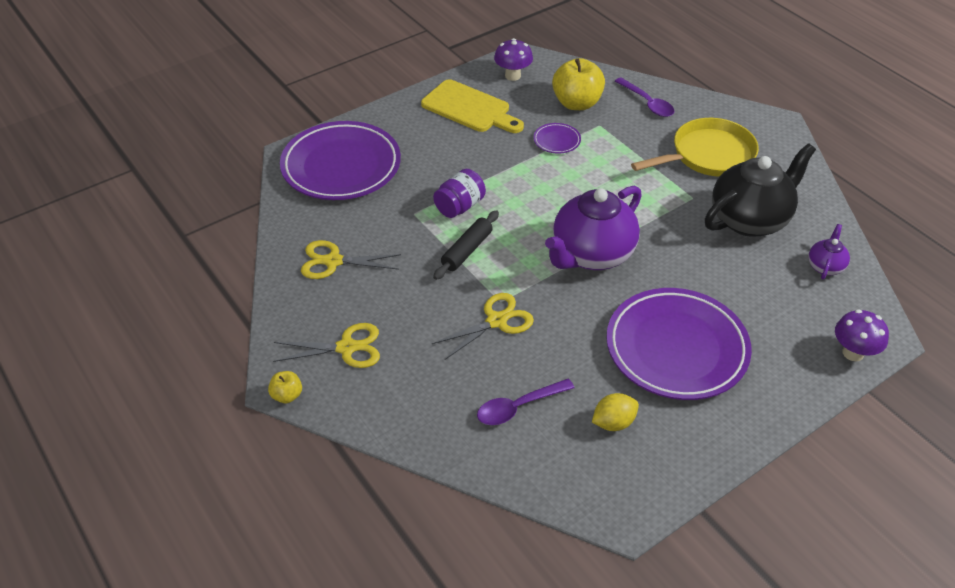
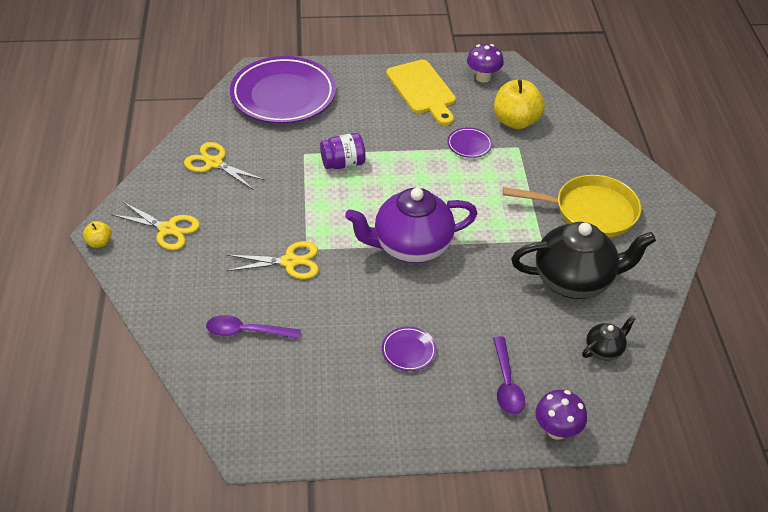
camera: 30 degrees right, 0 degrees up
black rolling pin [433,210,499,280] -> none
yellow lemon [592,393,639,431] -> none
purple plate [606,288,752,400] -> purple plate [382,327,436,371], size x0.41
purple spoon [615,77,675,117] -> purple spoon moved to [493,336,525,415]
purple teapot [808,224,850,279] -> black teapot [582,316,636,360]

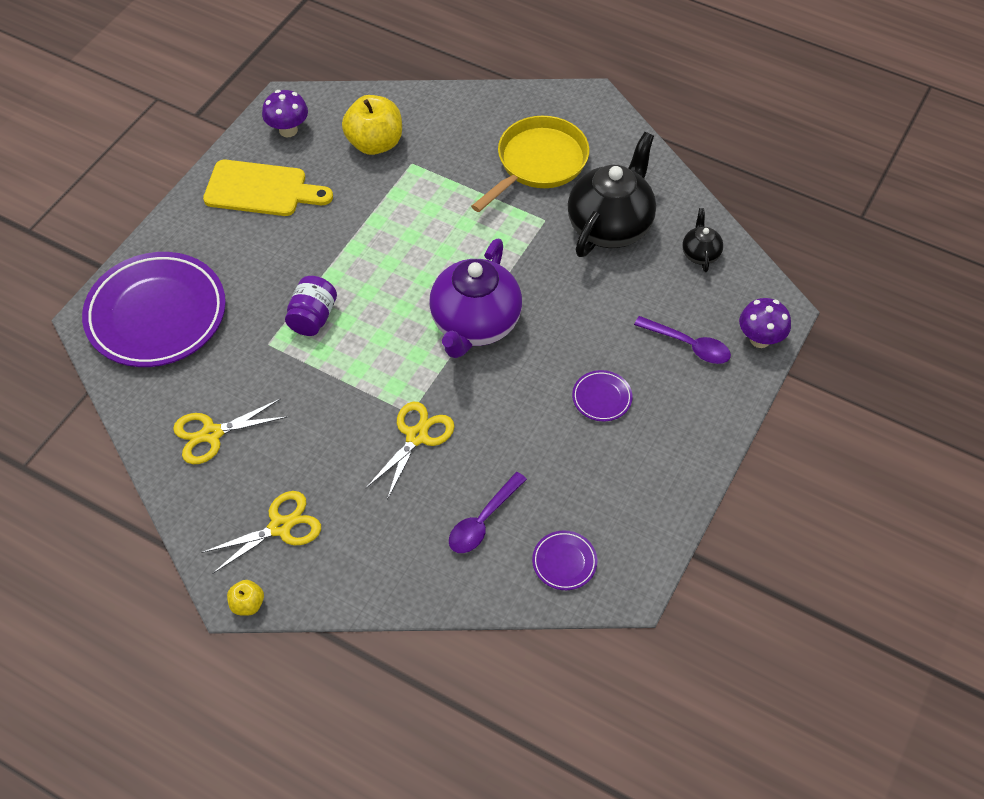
camera: 55 degrees left, 10 degrees up
purple plate [447,127,493,158] -> purple plate moved to [532,531,597,590]

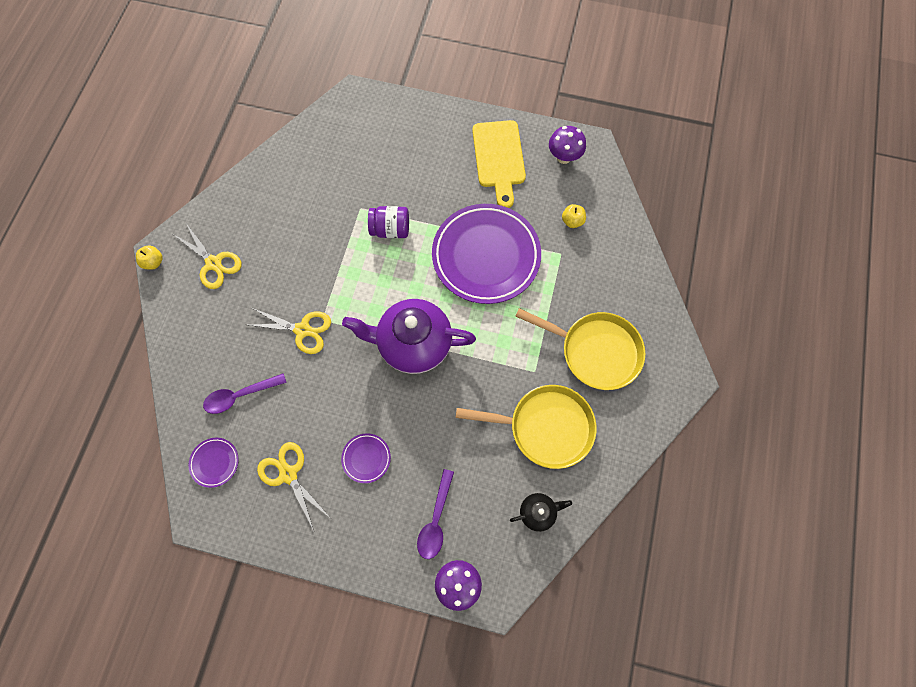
camera: 75 degrees right, 15 degrees up
purple plate [82,252,226,367] -> purple plate moved to [432,204,541,304]
yellow scissors [173,398,287,464] -> yellow scissors moved to [257,442,329,531]
yellow apple [342,95,402,155] -> yellow apple [562,204,586,228], size x0.48
purple spoon [449,472,527,553] -> purple spoon turned 45 degrees counterclockwise [203,373,287,414]
black teapot [568,132,656,257] -> yellow pan [456,385,597,469]

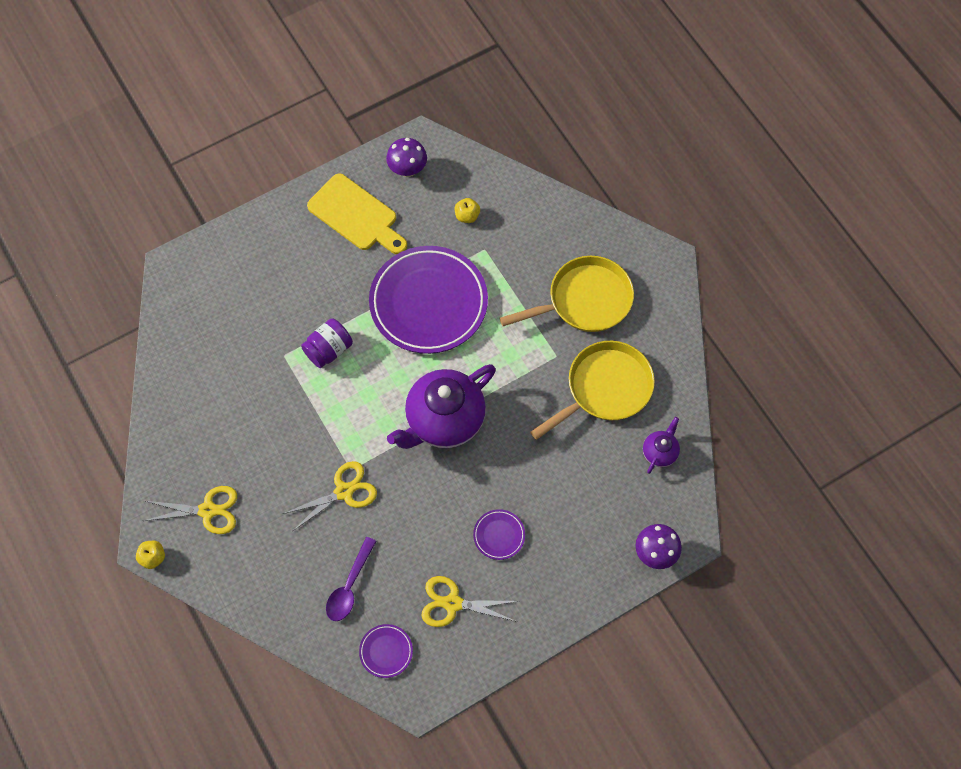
camera: 45 degrees left, 5 degrees down
purple spoon [417,469,454,559] -> none
black teapot [510,493,572,532] -> purple teapot [643,417,680,474]

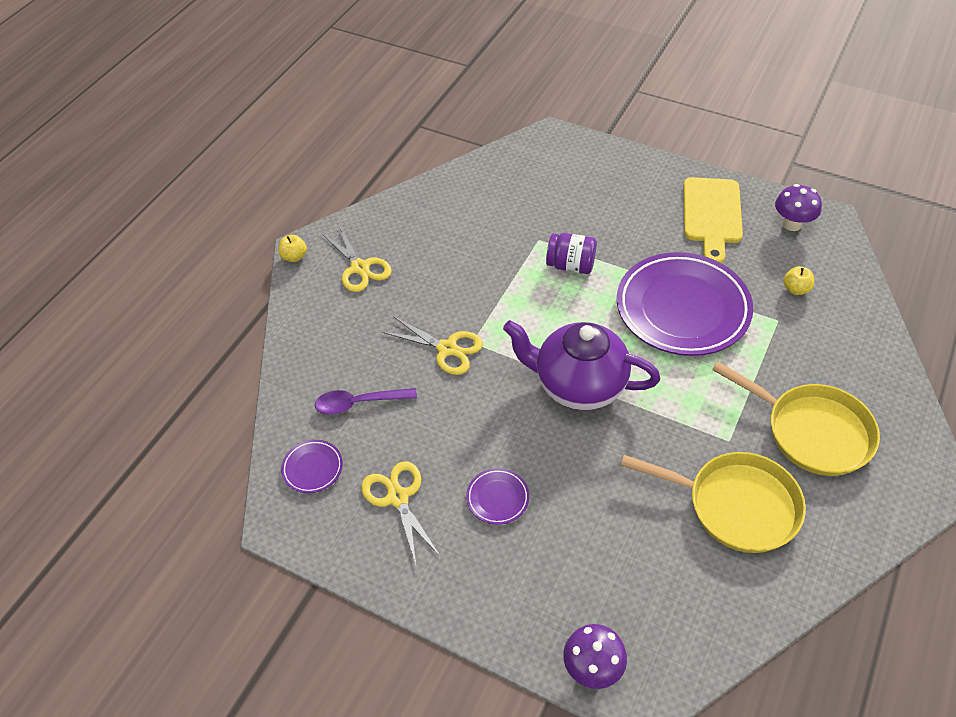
camera: 60 degrees right, 15 degrees down
purple teapot [643,417,680,474] -> none

